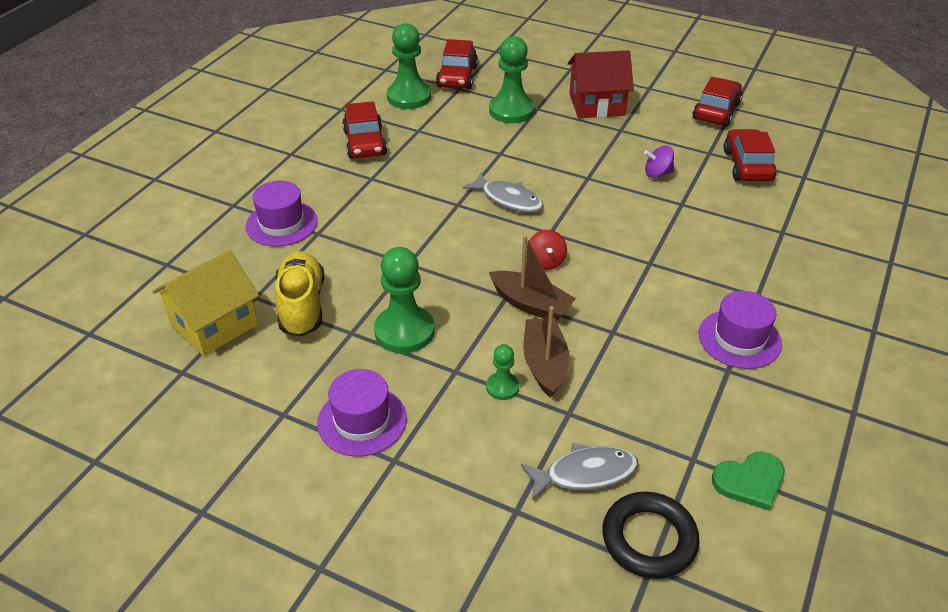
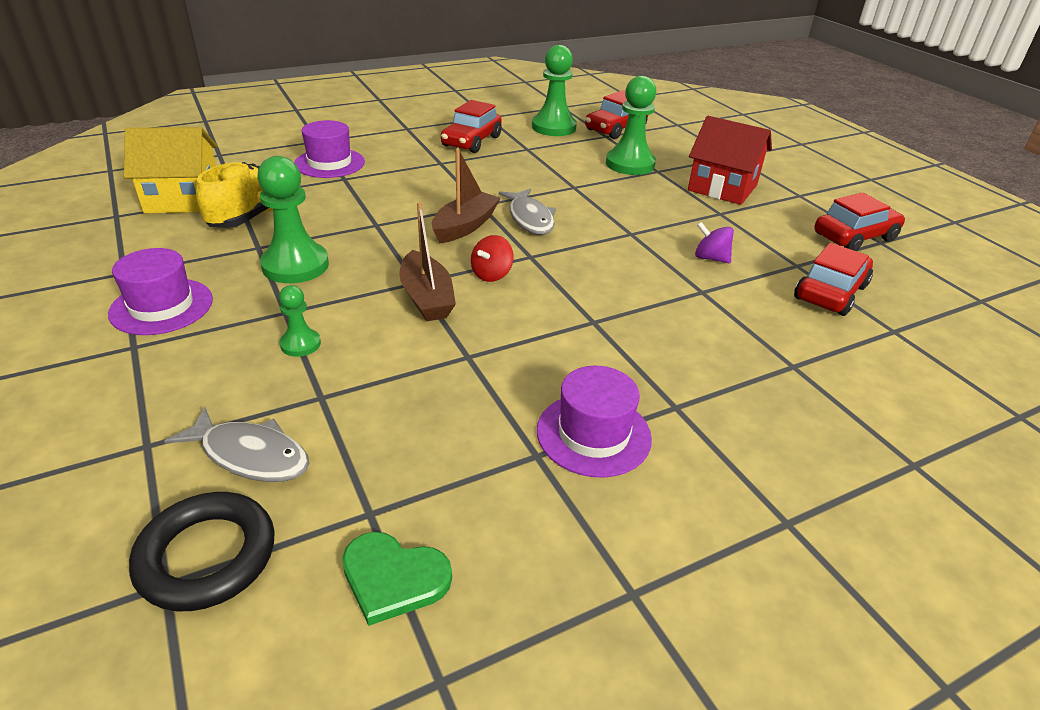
camera: 35 degrees right, 5 degrees down
brown boat [523,306,569,398] -> brown boat moved to [432,149,501,243]

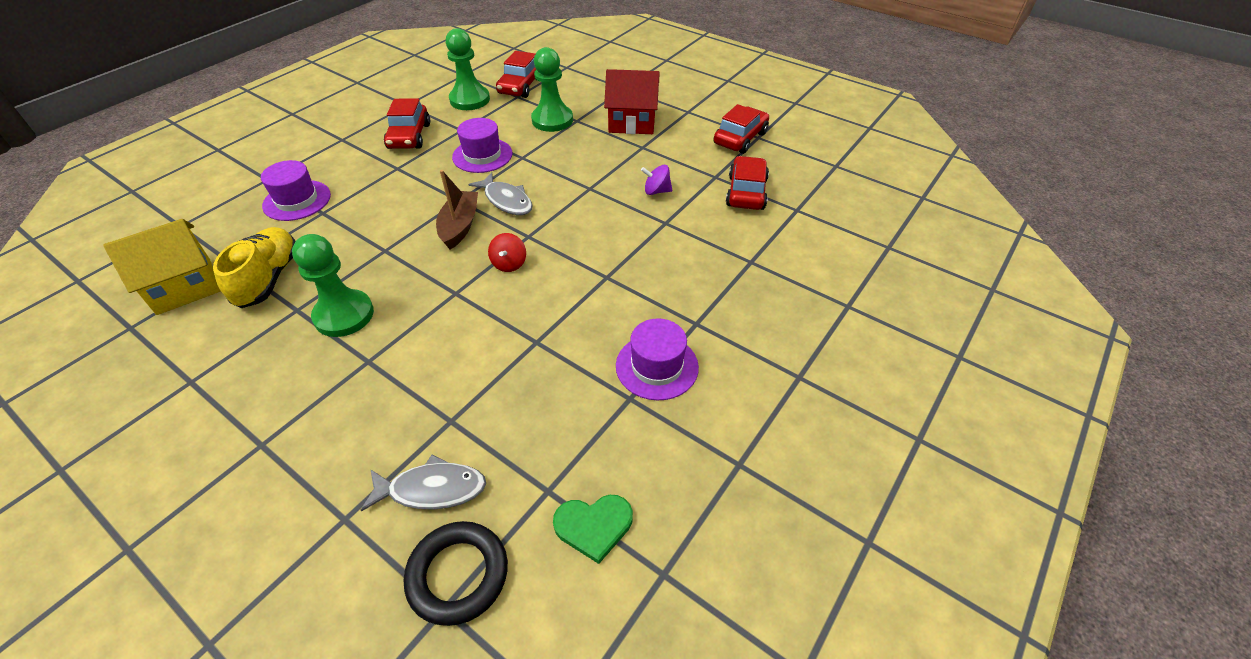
camera: 25 degrees left, 10 degrees up
purple hat [108,248,213,335] -> purple hat moved to [452,118,512,173]
green pawn [279,285,321,357] -> none
brown boat [399,202,456,321] -> none

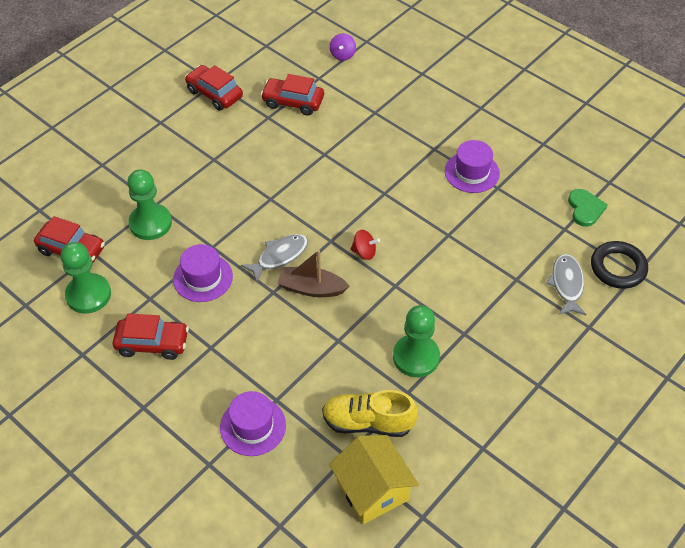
camera: 85 degrees left, 5 degrees up
red house [604,69,659,134] -> none
purple spinning top [641,165,672,195] -> purple spinning top moved to [330,33,356,61]

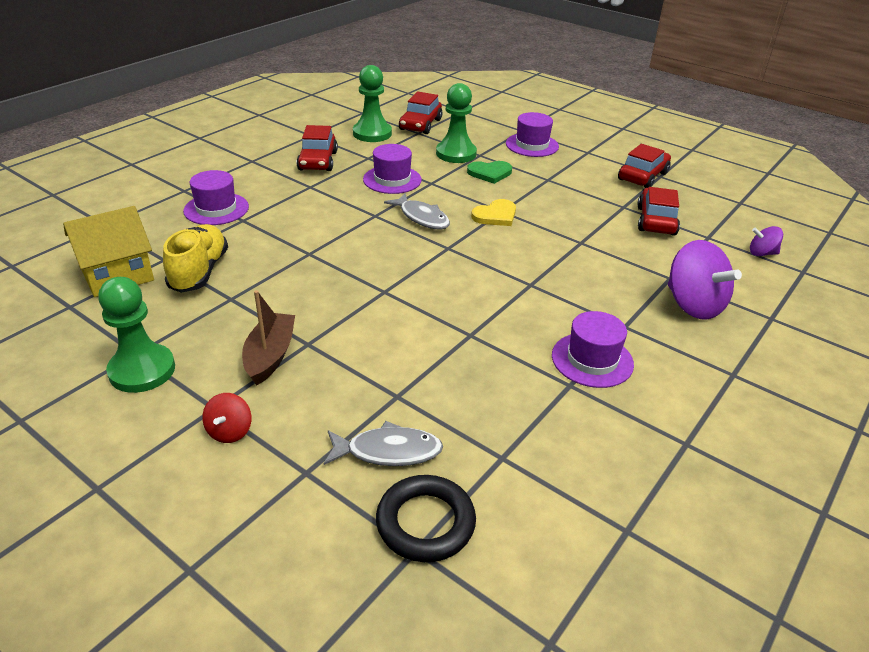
camera: 85 degrees right, 15 degrees down
brown boat [278,250,350,297] -> brown boat moved to [242,290,295,386]
red spinning top [351,230,380,260] -> red spinning top moved to [202,393,251,443]
green pawn [393,305,440,377] -> green pawn moved to [98,277,175,393]
green heart [568,189,608,227] -> green heart moved to [467,161,512,184]
none -> yellow heart [471,199,516,226]
none -> purple hat [506,112,559,157]
none -> purple spinning top [668,240,742,320]

